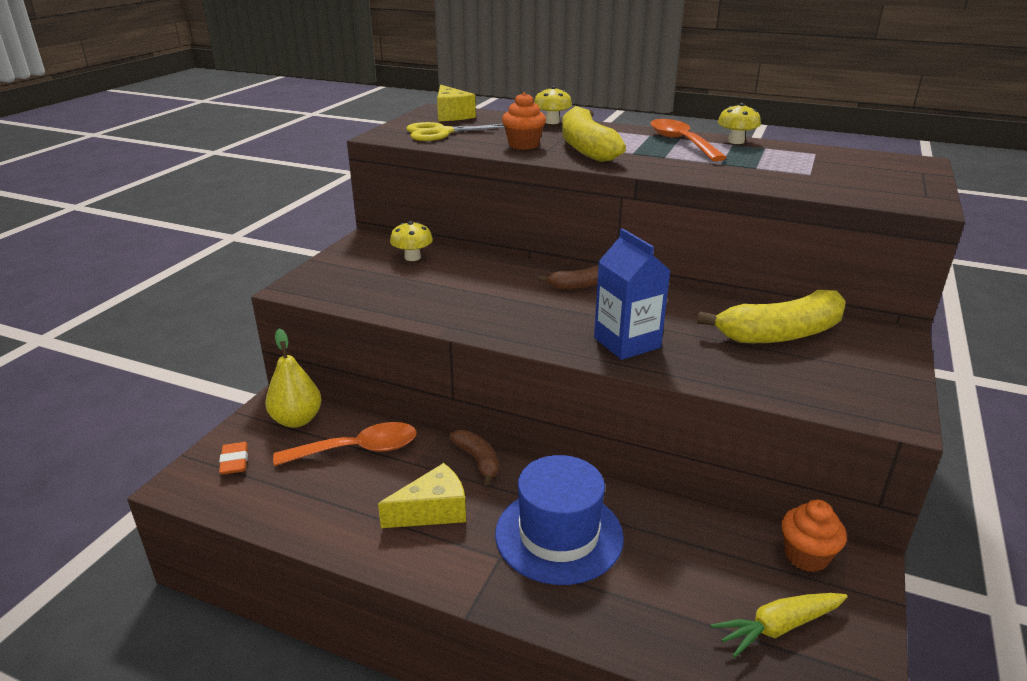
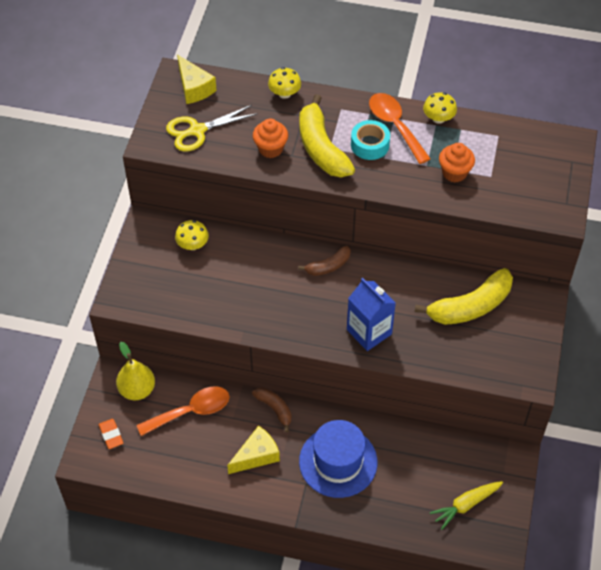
camera: 10 degrees left, 25 degrees up
orange cupcake [782,500,847,572] -> orange cupcake moved to [439,143,475,182]
none -> turquoise tape [351,120,390,160]

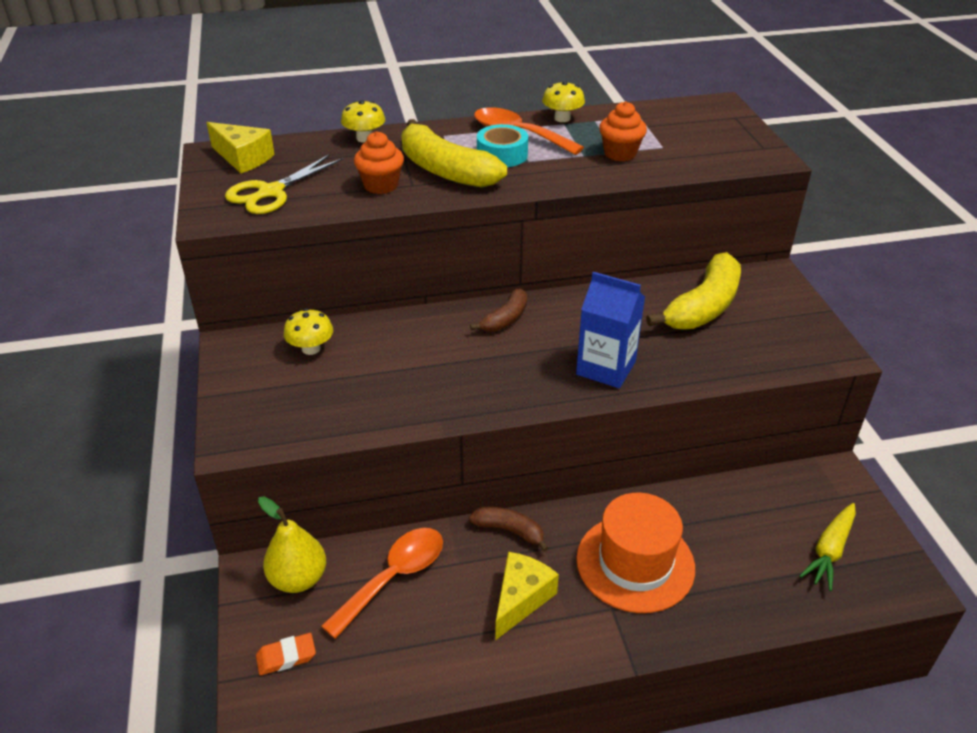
camera: 25 degrees left, 15 degrees down
orange eraser [99,419,123,449] -> orange eraser turned 60 degrees counterclockwise [256,633,316,676]
blue hat [299,420,377,498] -> orange hat [576,493,695,613]

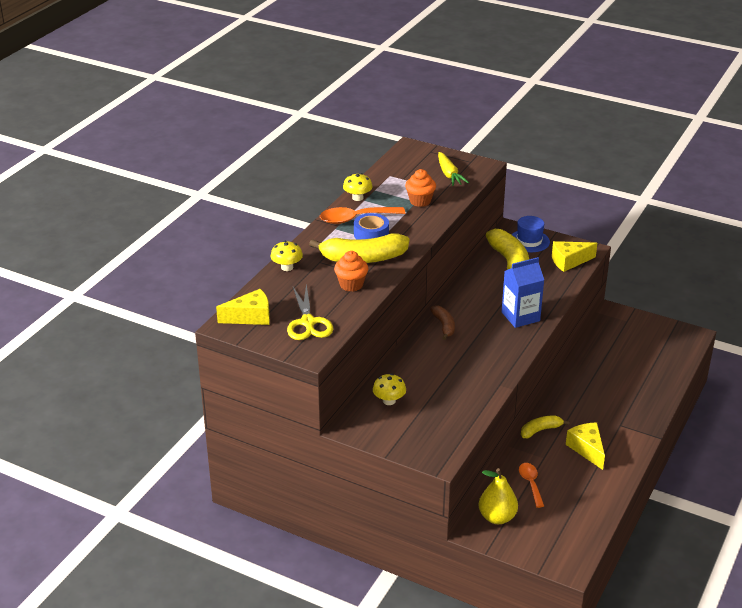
camera: 50 degrees left, 5 degrees down
orange eraser [256,633,316,676] -> none
orange spoon [321,528,443,639] -> orange spoon [519,463,544,508], size x0.63
brown banana [469,507,548,552] -> yellow banana [521,415,570,438]
turquoise tape [477,124,528,167] -> blue tape [354,213,389,240]
orange hat [576,493,695,613] -> none
yellow carrot [800,503,856,591] -> yellow carrot moved to [438,152,469,186]
none -> blue hat [511,216,550,252]
none -> yellow cheese [552,241,597,272]

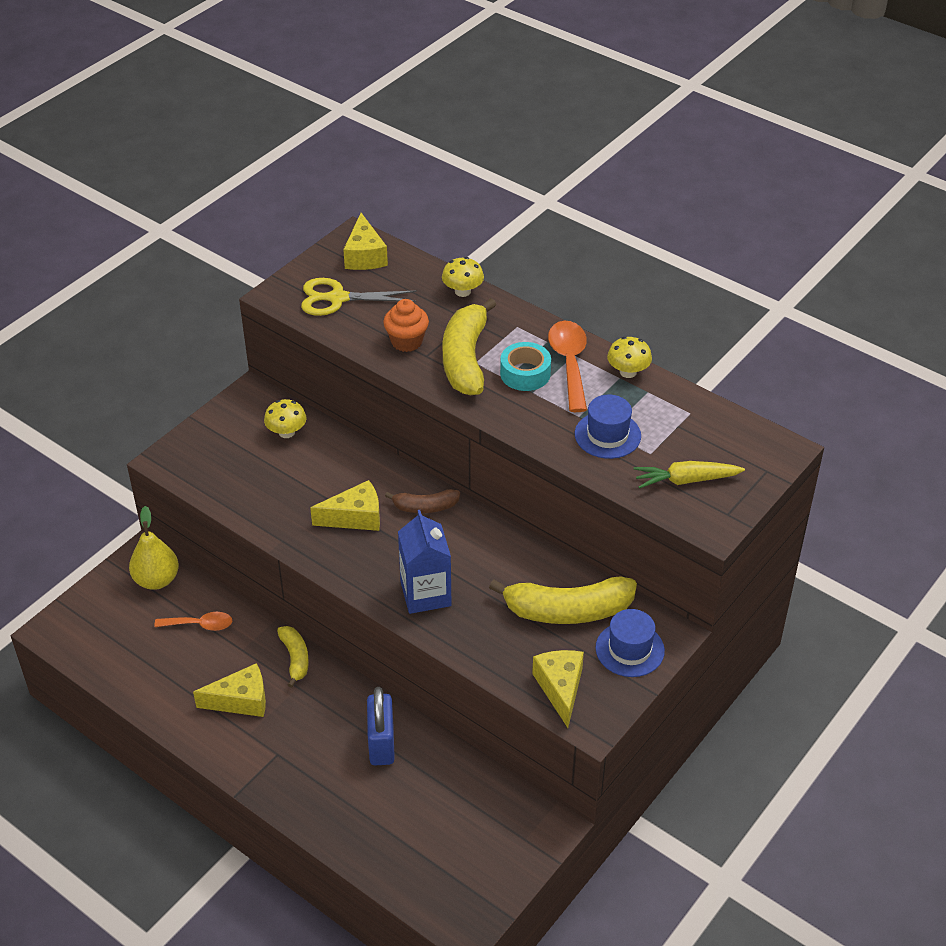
camera: 100 degrees right, 10 degrees up
blue tape [354,213,389,240] -> turquoise tape [500,342,551,391]
orange cupcake [405,169,436,207] -> blue hat [575,395,641,459]
none -> yellow cheese [310,480,380,531]
none -> blue padlock [367,687,395,765]

